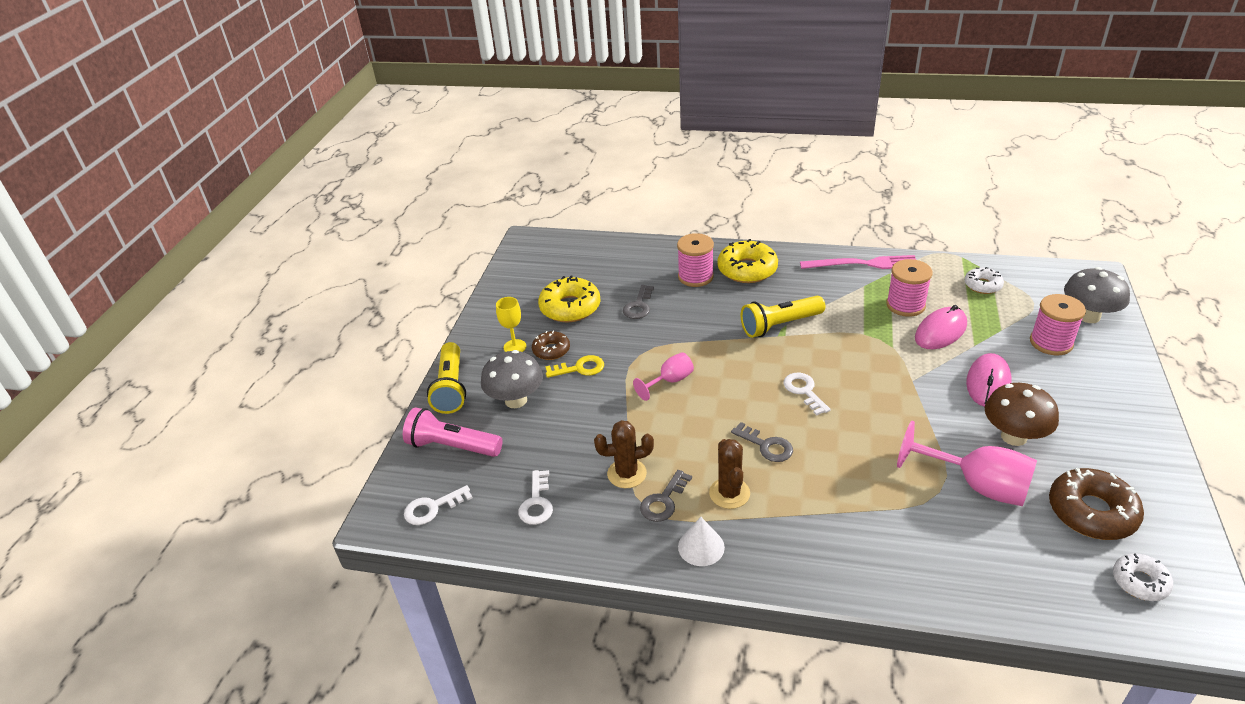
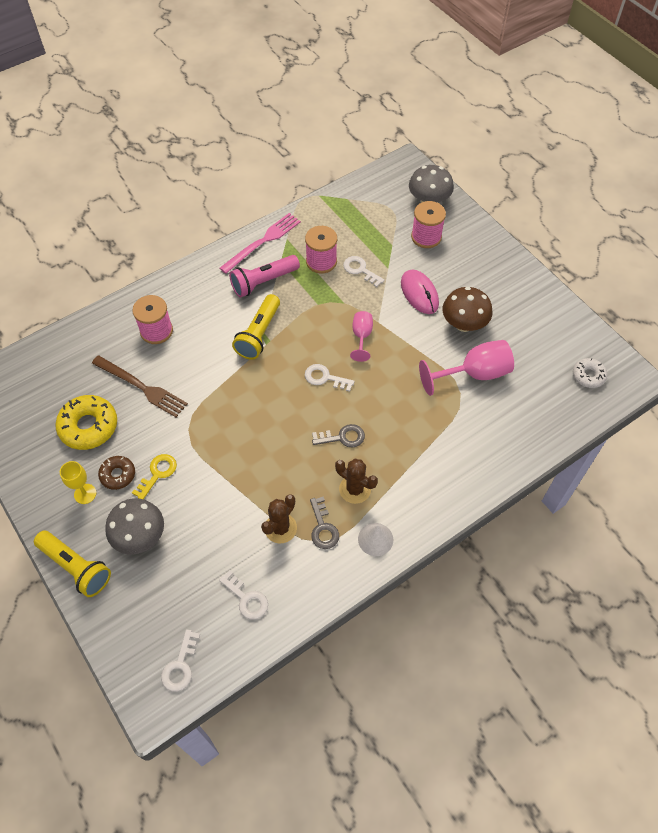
camera: 50 degrees left, 20 degrees up
pink flashlight [403,407,503,457] -> pink flashlight moved to [229,255,300,298]
grey key [623,285,654,319] -> brown fork [92,355,188,417]
pink goblet [633,353,694,401] -> pink goblet moved to [350,311,373,362]
yellow donut [717,239,778,283] -> none
pink mouse [915,305,967,349] -> white key [343,256,385,287]
white donut [964,267,1004,294] -> none
brown donut [1049,468,1144,540] -> none

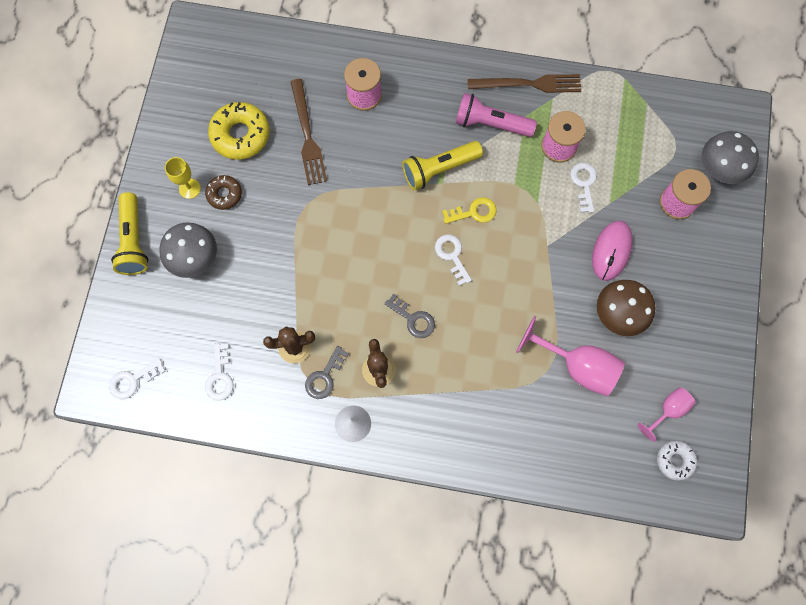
camera: 45 degrees right, 15 degrees up
yellow key [132,454,177,499] -> yellow key moved to [442,197,497,224]
pink fork [220,213,301,274] -> brown fork [468,74,581,93]
pink goblet [350,311,373,362] -> pink goblet moved to [638,387,696,442]

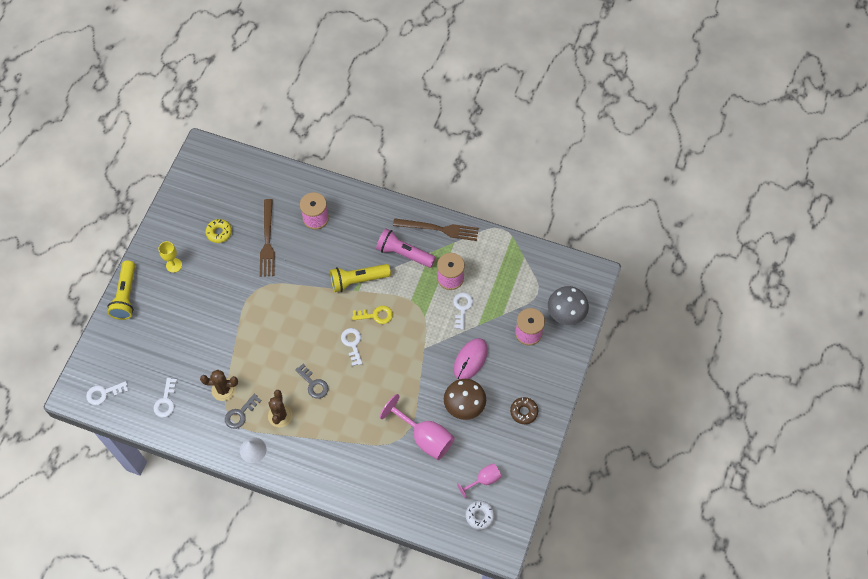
camera: 10 degrees right, 10 degrees down
grey mushroom [159,222,217,278] -> none
brown donut [205,175,242,210] -> brown donut moved to [510,397,538,424]
yellow donut [208,102,270,160] -> yellow donut [205,219,232,243], size x0.58

